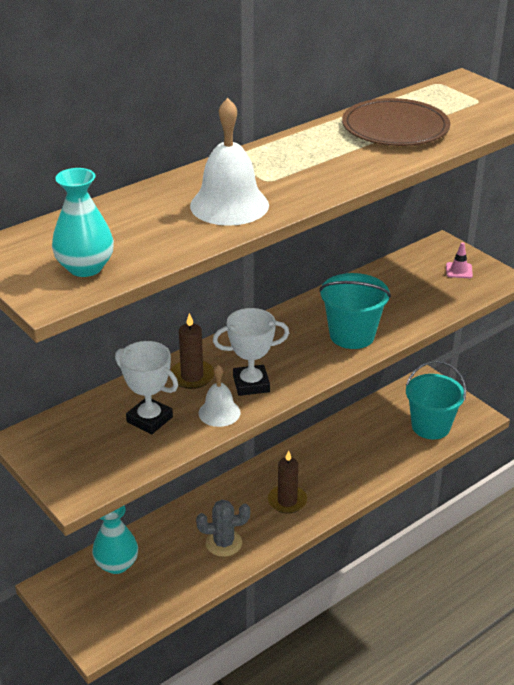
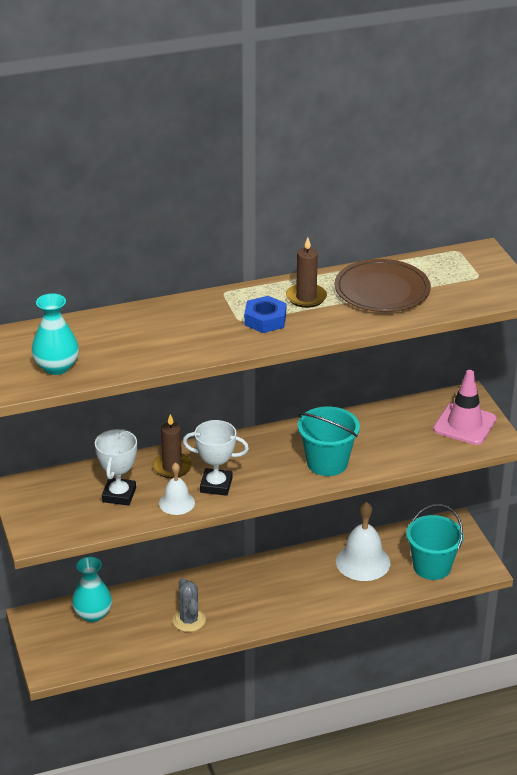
camera: 20 degrees right, 0 degrees up
white trophy [115,341,178,434] -> white trophy turned 45 degrees clockwise [95,429,137,506]
white bell [190,98,269,226] -> white bell moved to [336,502,390,581]
grey cactus [196,500,250,557] -> grey cactus turned 60 degrees clockwise [173,578,206,632]
brown candle [268,450,307,514] -> brown candle moved to [286,237,327,308]
pink traffic cone [446,242,473,278] -> pink traffic cone [433,370,497,445], size x2.12
none -> blue nut [244,296,286,333]

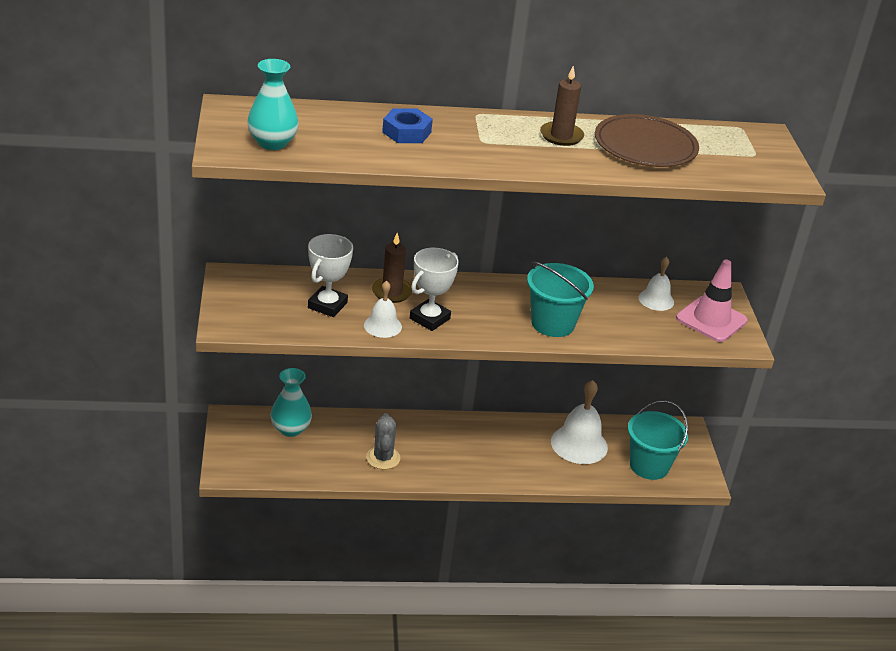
camera: 10 degrees right, 0 degrees up
white trophy [183,420,249,496] -> white trophy turned 75 degrees counterclockwise [410,248,459,331]
blue nut [244,296,286,333] -> blue nut moved to [382,108,433,143]
none -> white bell [639,257,674,311]

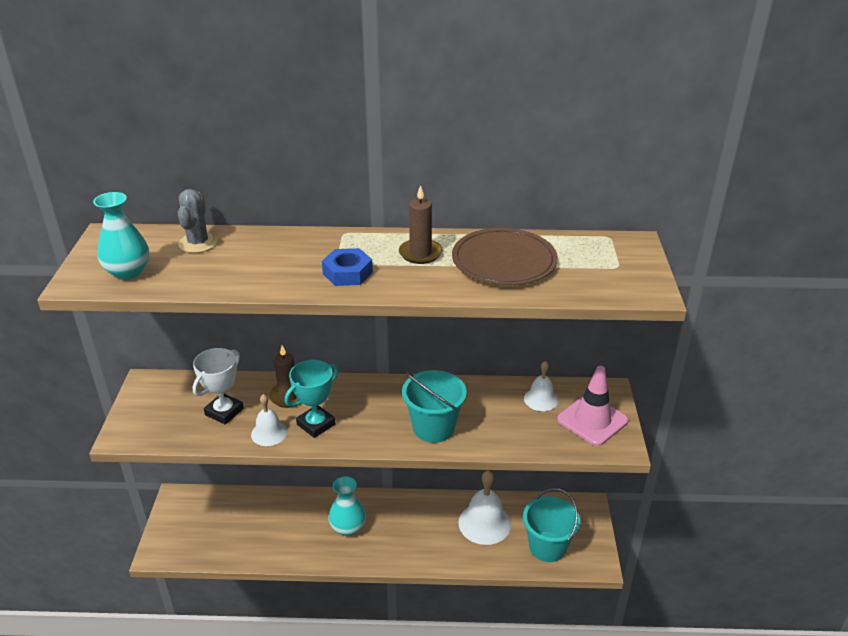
camera: 10 degrees right, 0 degrees up
turquoise vase [270,368,312,437] -> turquoise vase moved to [328,476,366,536]
grey cactus [366,413,400,470] -> grey cactus moved to [178,189,218,253]
blue nut [382,108,433,143] -> blue nut moved to [322,248,373,286]
white trophy [410,248,459,331] -> turquoise trophy [285,360,338,438]

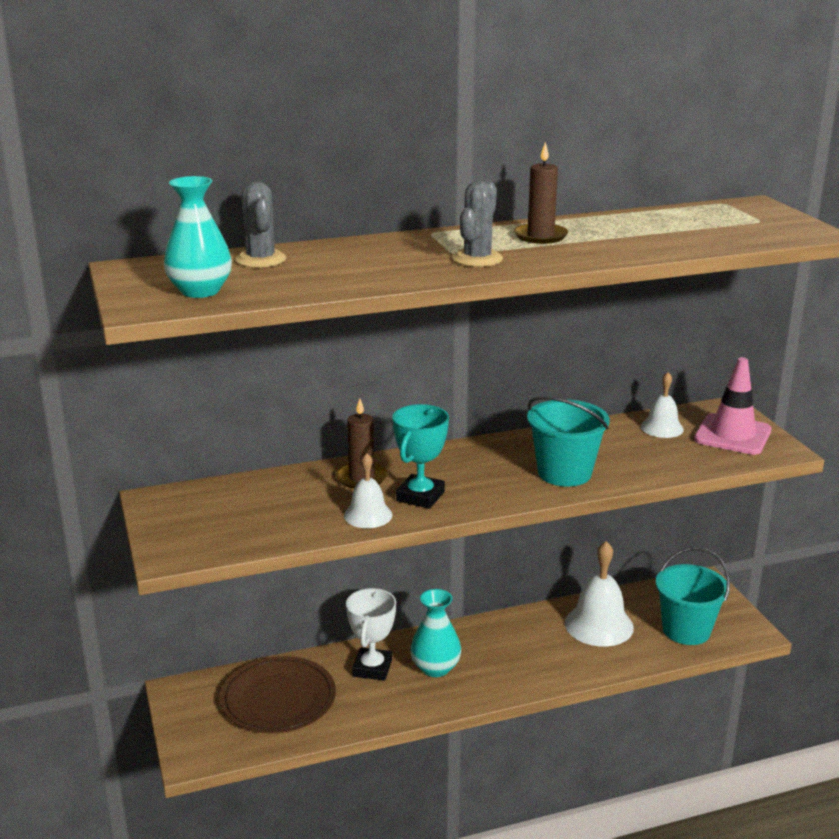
camera: 20 degrees left, 10 degrees down
white trophy [193,348,244,425] -> white trophy moved to [346,588,396,681]
blue nut [322,248,373,286] -> grey cactus [452,181,503,267]
brown plate [452,228,558,285] -> brown plate moved to [220,656,336,733]

